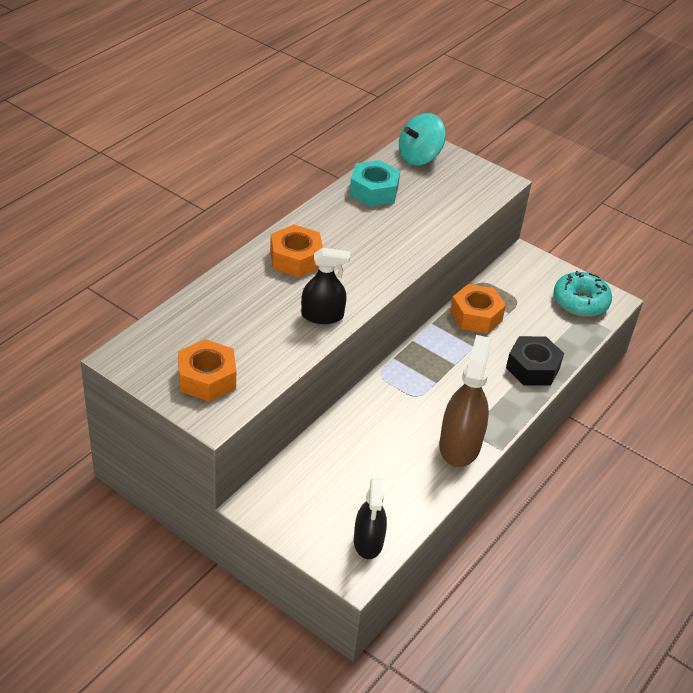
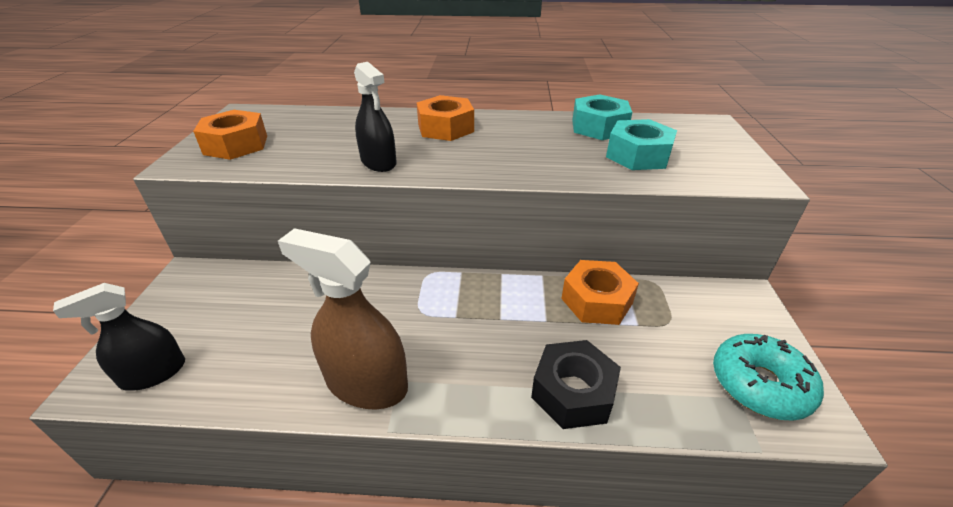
camera: 60 degrees right, 5 degrees down
turquoise spinning top [399,113,446,165] -> none
brown spray bottle [439,335,492,467] -> brown spray bottle turned 135 degrees counterclockwise [278,228,408,409]
none -> turquoise nut [606,119,677,170]

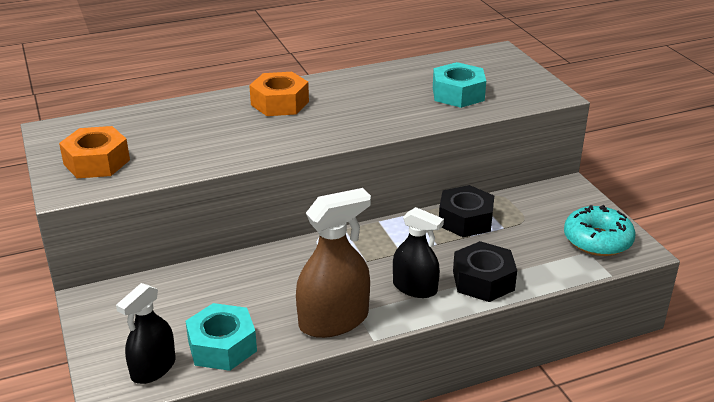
camera: 25 degrees left, 5 degrees down
brown spray bottle [278,228,408,409] -> brown spray bottle turned 150 degrees clockwise [296,188,371,338]
black spray bottle [354,62,397,172] -> black spray bottle moved to [393,207,444,298]
orange nut [561,260,639,325] -> black nut [439,185,494,237]
turquoise nut [572,94,632,140] -> turquoise nut moved to [185,303,257,371]

